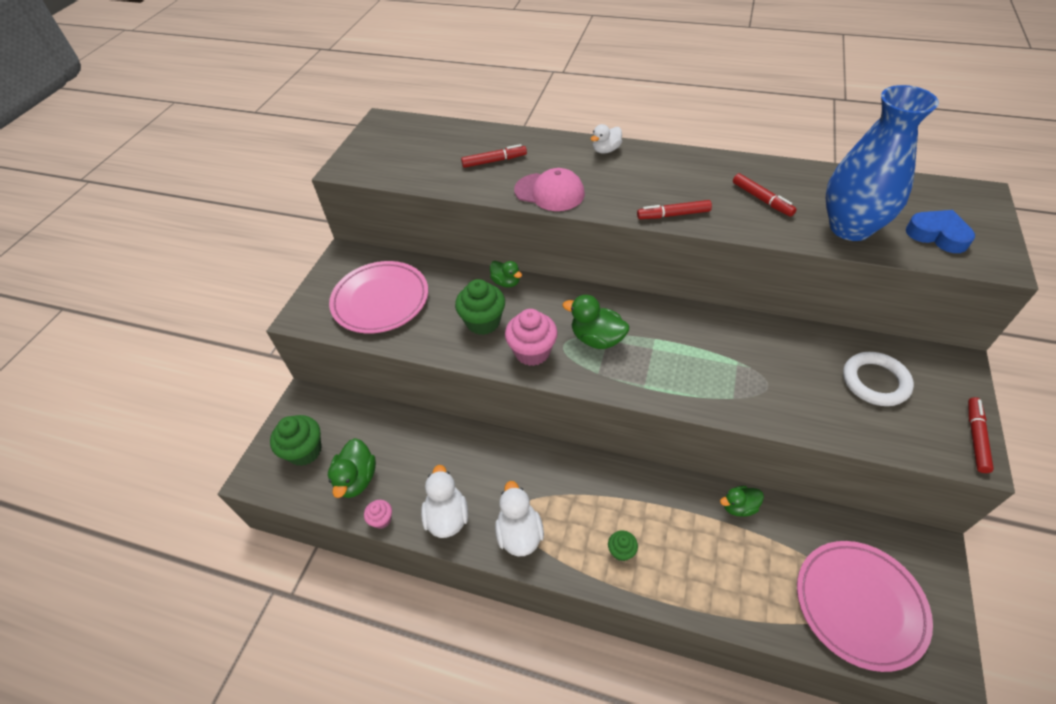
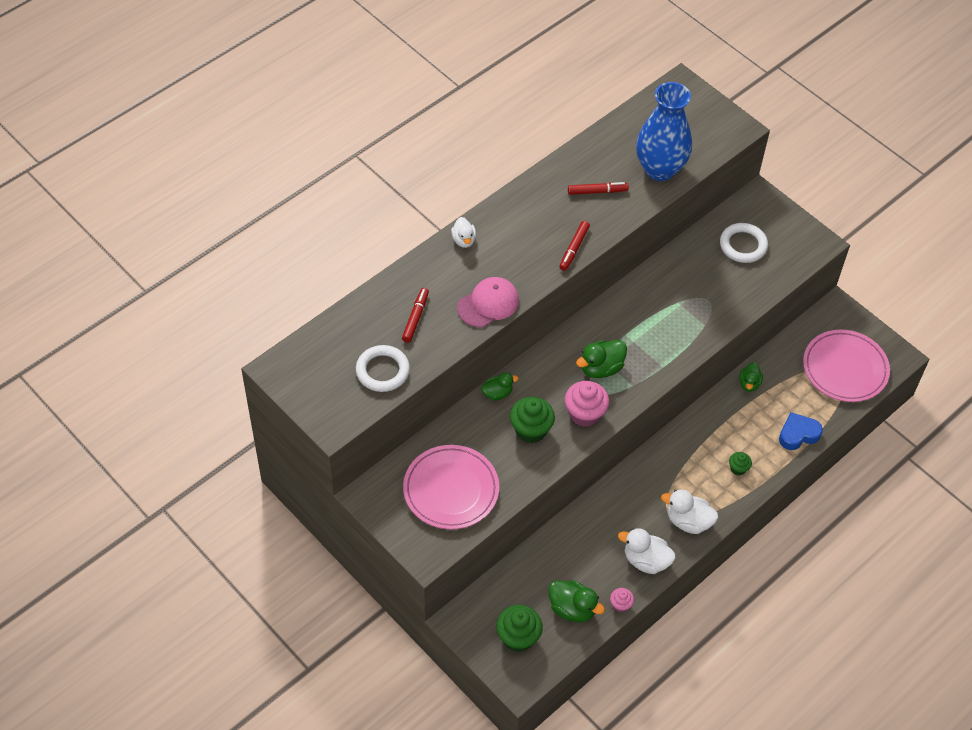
camera: 65 degrees left, 5 degrees up
blue heart [906,210,975,253] -> blue heart moved to [779,412,823,450]
red marker [968,397,994,473] -> none
none -> white ring [356,345,410,392]

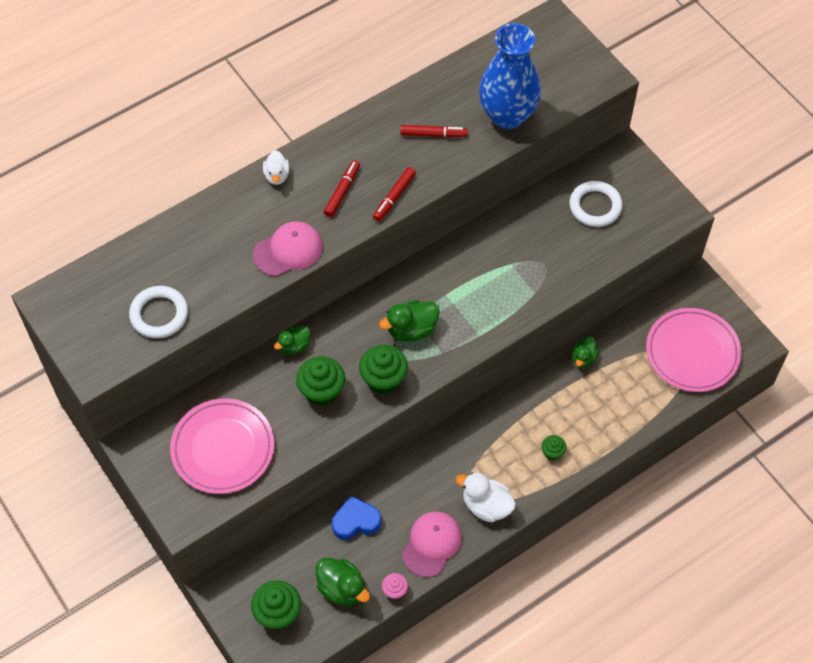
camera: 10 degrees right, 5 degrees up
red marker [402,288,429,342] -> red marker moved to [324,160,360,217]
green duck [481,372,519,401] -> green duck turned 150 degrees clockwise [274,326,310,355]
pink cupcake [565,381,609,427] -> green cupcake [359,345,408,394]
white duck [618,528,676,574] -> pink cap [402,512,462,577]
blue heart [779,412,823,450] -> blue heart moved to [332,495,381,540]

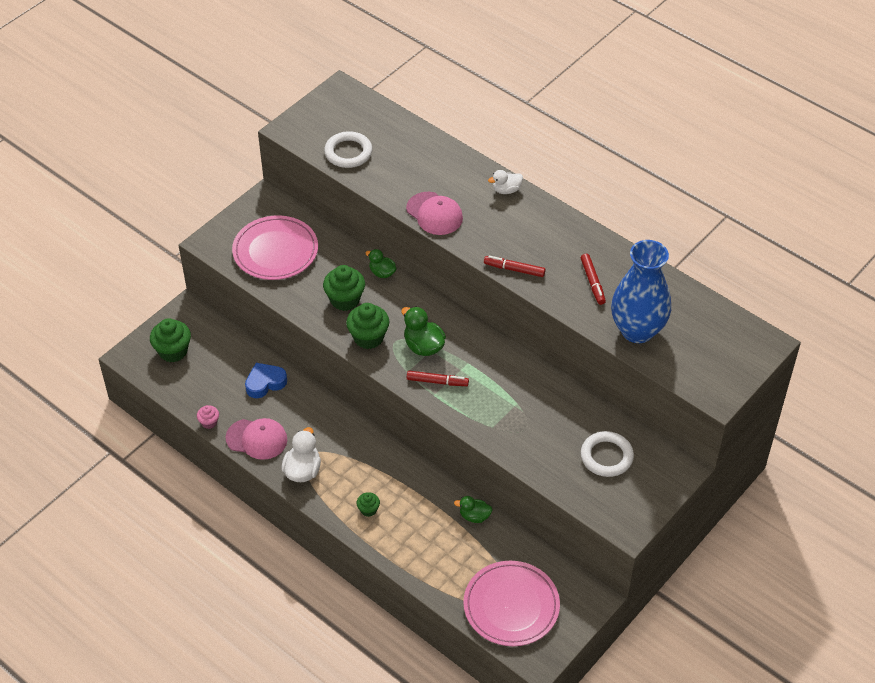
camera: 75 degrees right, 10 degrees down
green duck [316,558,370,606] -> none
red marker [324,160,360,217] -> red marker moved to [407,371,469,386]
blue heart [332,495,381,540] -> blue heart turned 90 degrees counterclockwise [245,363,287,398]

